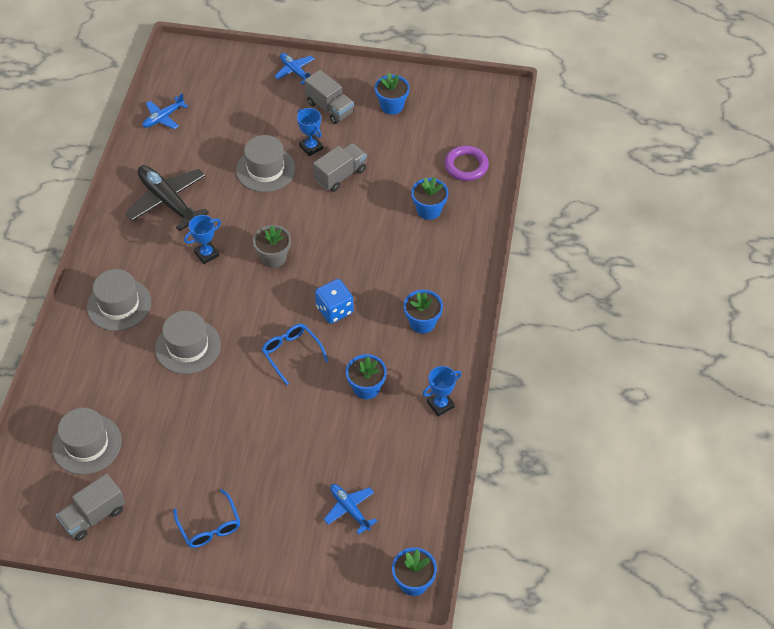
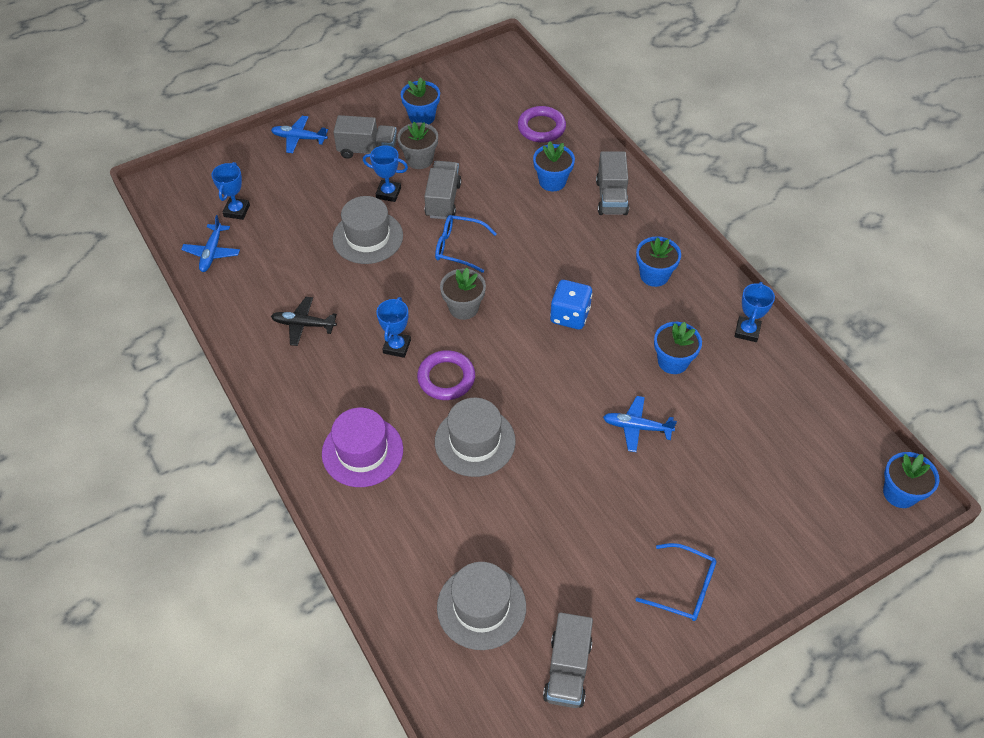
camera: 40 degrees left, 0 degrees up
grey hat [87,269,151,331] -> purple hat [322,408,403,487]
black plane [125,165,209,231] -> black plane [271,297,337,346], size x0.55
blue glasses [262,324,328,385] -> blue glasses moved to [435,215,497,273]
blue plane [324,484,377,534] -> blue plane moved to [603,396,677,452]
none -> blue trophy [212,162,250,220]
none -> grey flower pot [397,122,438,169]
none -> purple ring [417,350,475,400]
none -> grey truck [596,151,629,215]

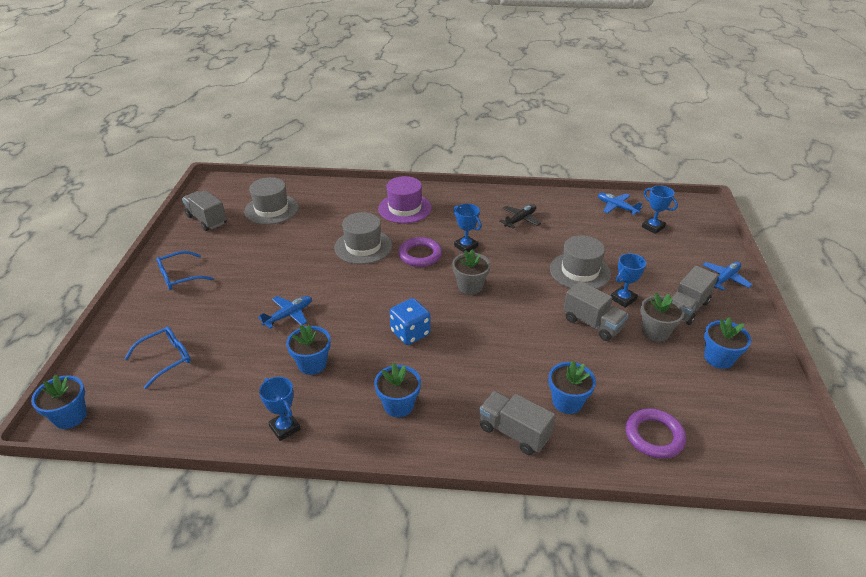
camera: 125 degrees right, 15 degrees down
blue glasses [435,215,497,273] -> blue glasses moved to [124,327,191,389]

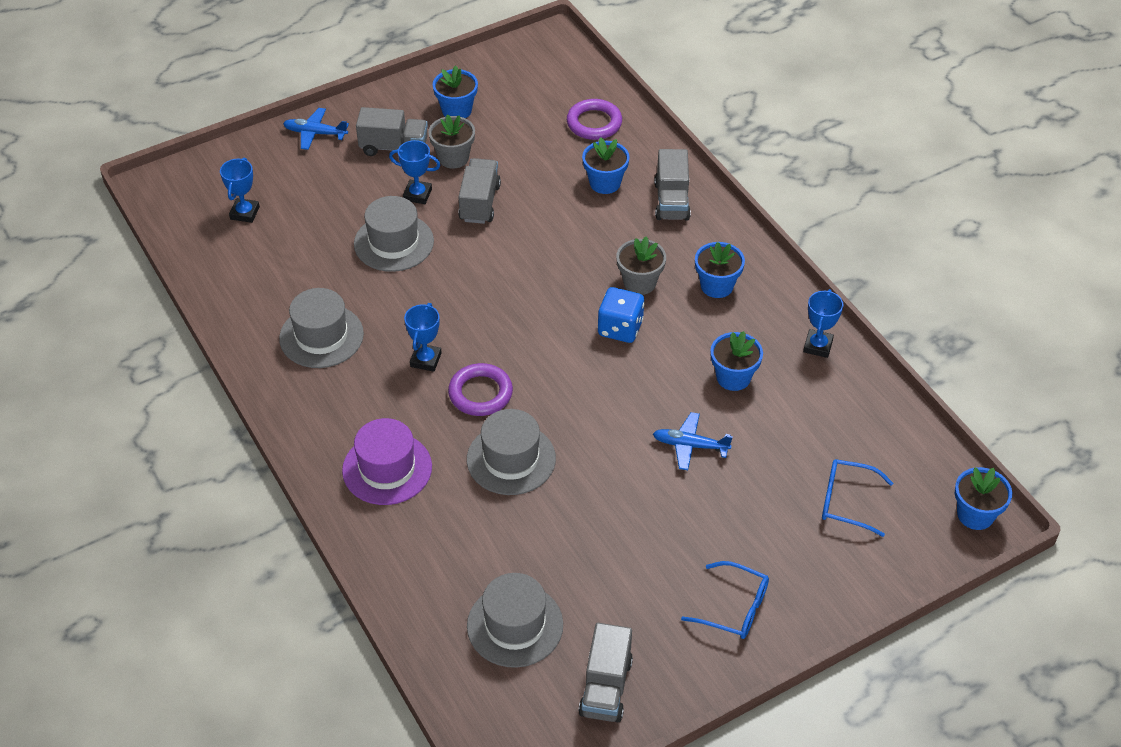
camera: 125 degrees left, 10 degrees up
grey flower pot [452,249,491,295] -> grey flower pot moved to [616,236,666,295]
black plane [499,204,541,228] -> grey hat [279,288,364,368]
blue plane [598,193,643,215] -> none

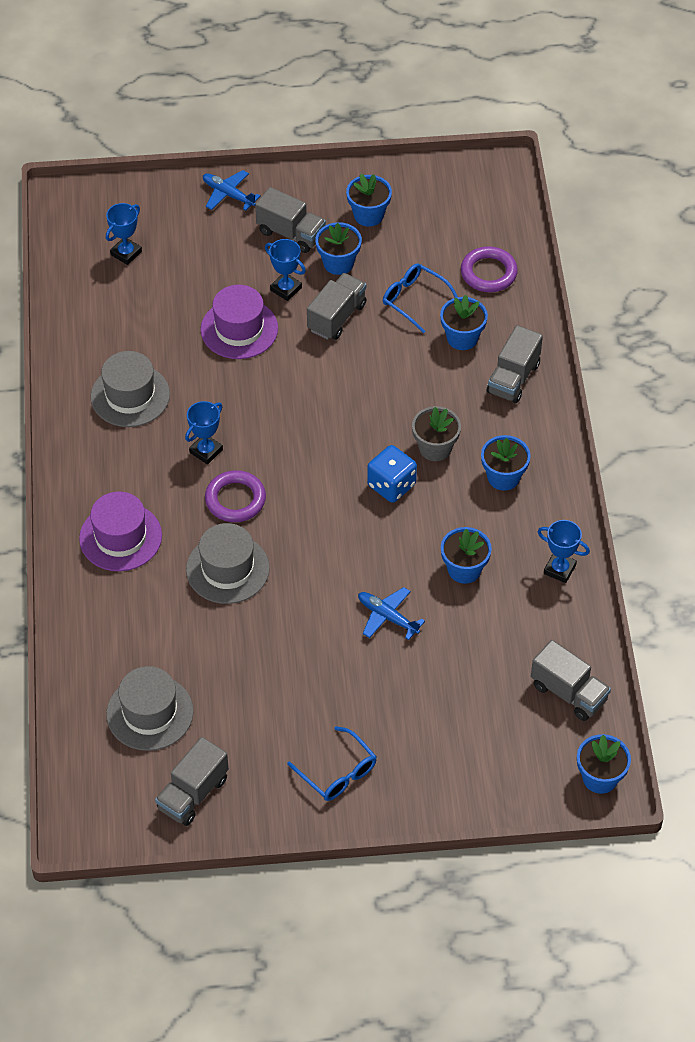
camera: 25 degrees right, 5 degrees up
grey hat [354,196,434,272] -> purple hat [201,285,278,359]
grey flower pot [428,115,475,169] -> blue flower pot [315,222,362,275]
blue trophy [803,289,843,358] -> blue trophy turned 75 degrees clockwise [537,520,590,583]
blue glasses [822,459,893,537] -> blue glasses moved to [383,264,458,333]
none -> grey truck [531,640,611,721]

